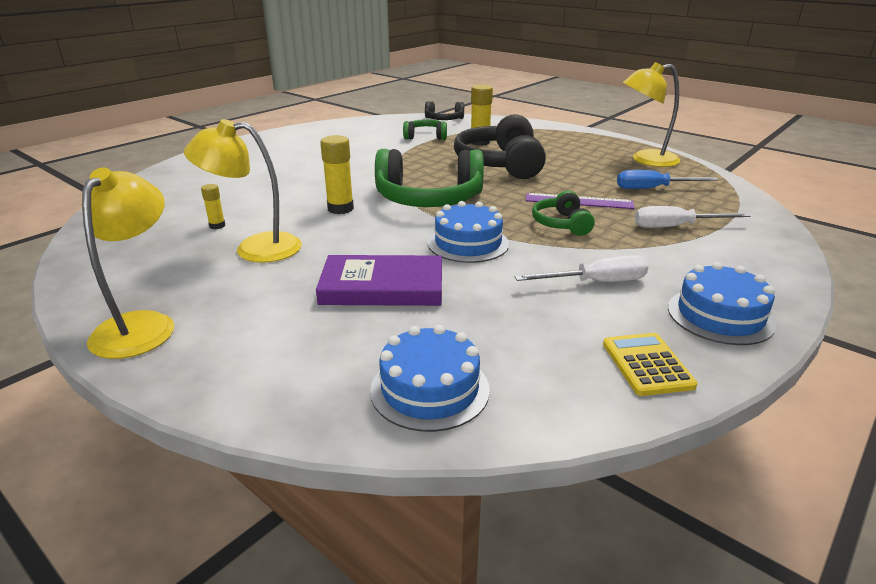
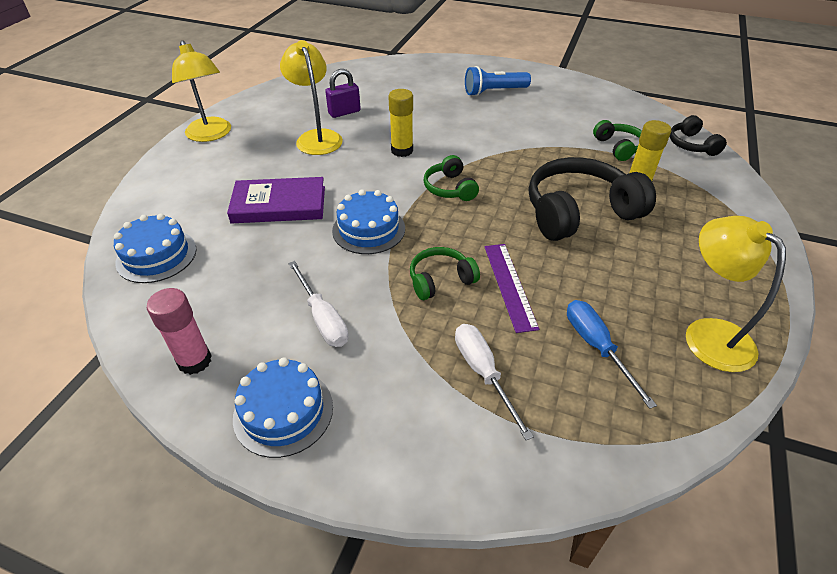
camera: 70 degrees right, 15 degrees up
yellow lamp [82,167,174,359] -> yellow lamp turned 75 degrees clockwise [172,40,231,142]
yellow glue stick [201,184,225,229] -> purple padlock [325,69,361,118]
purple book [316,255,442,306] -> purple book turned 75 degrees counterclockwise [227,177,325,223]
green headphones [375,149,484,207] -> green headphones [424,155,479,201], size x0.51
yellow calculator [603,333,698,396] -> pink glue stick [147,288,212,375]
none -> blue flashlight [465,66,531,96]

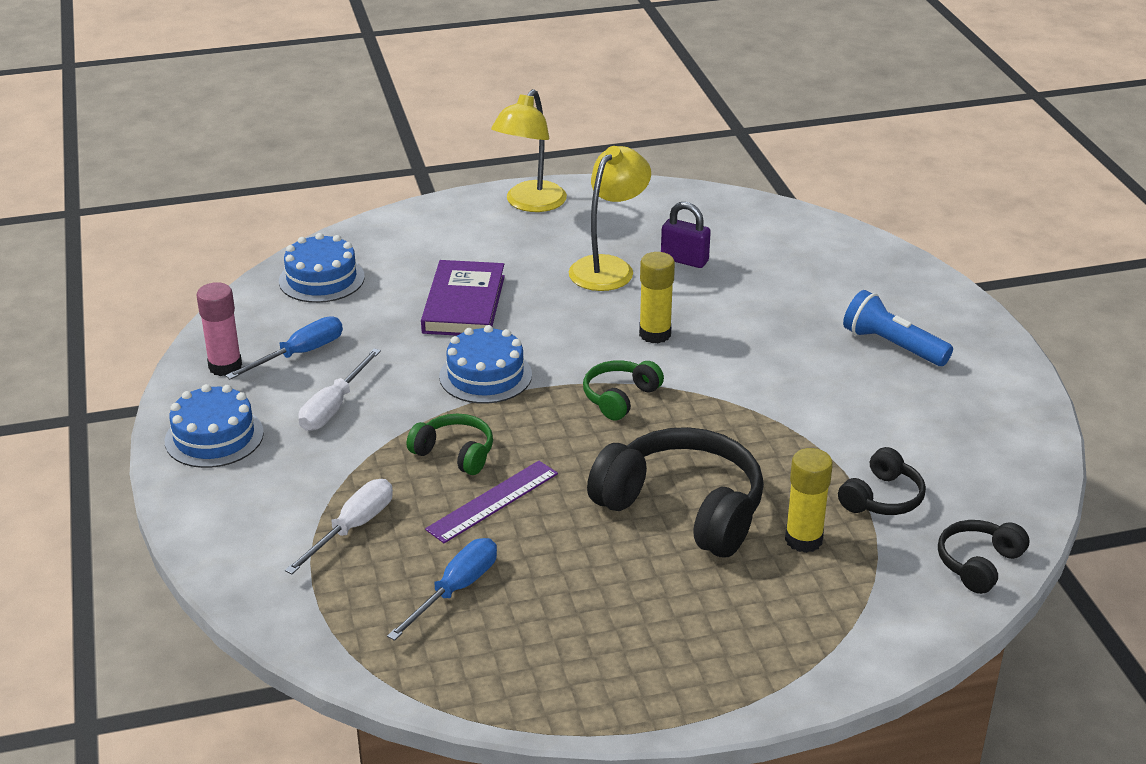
camera: 55 degrees right, 10 degrees down
purple book [227,177,325,223] -> purple book turned 45 degrees clockwise [421,260,505,336]
green headphones [593,120,642,161] -> black headphones [838,447,926,515]
yellow lamp [686,216,786,372] -> none
none -> blue screwdriver [225,316,343,379]

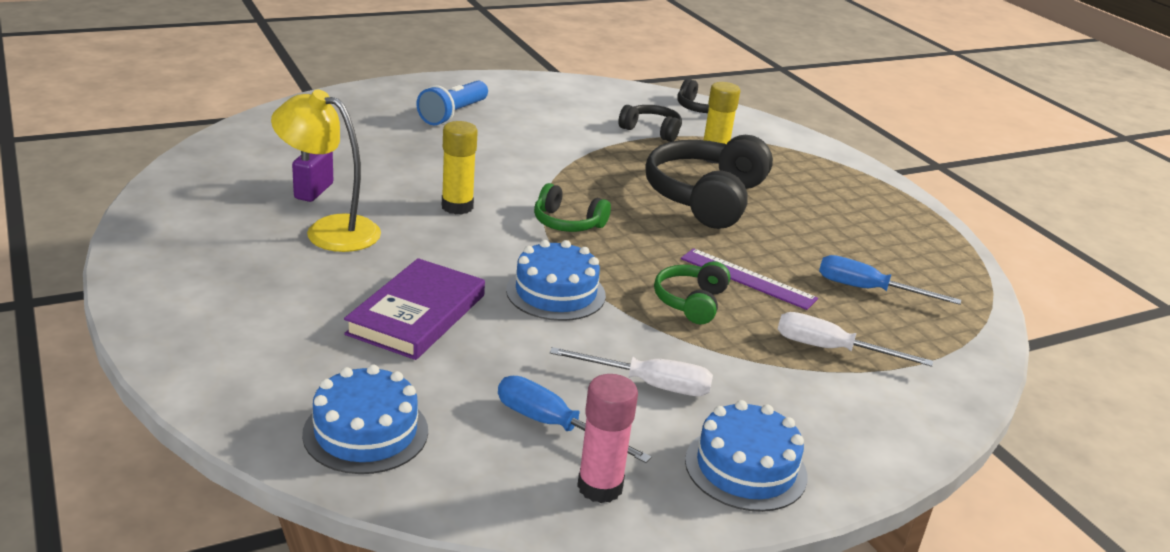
camera: 105 degrees left, 5 degrees down
purple book [421,260,505,336] -> purple book turned 60 degrees counterclockwise [344,258,485,360]
yellow lamp [491,89,567,212] -> none

